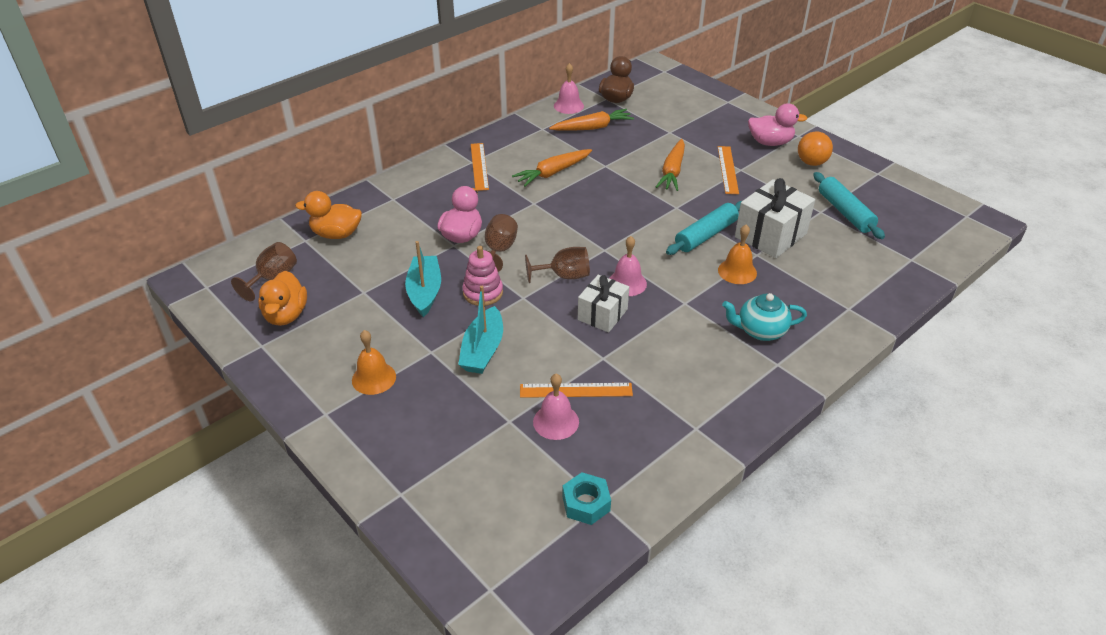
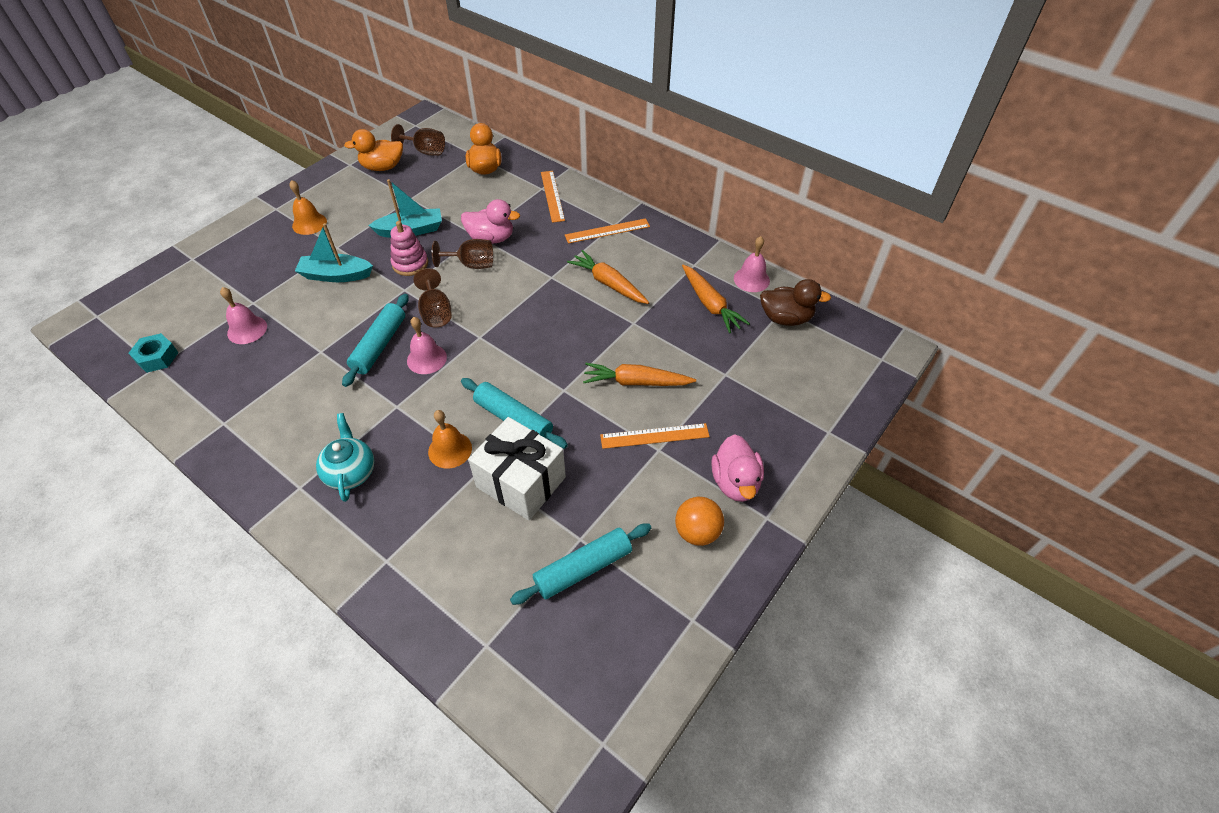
camera: 80 degrees right, 10 degrees up
orange ruler [520,383,633,398] -> orange ruler moved to [541,171,565,223]
white gift [578,275,629,333] -> turquoise rolling pin [342,294,408,387]

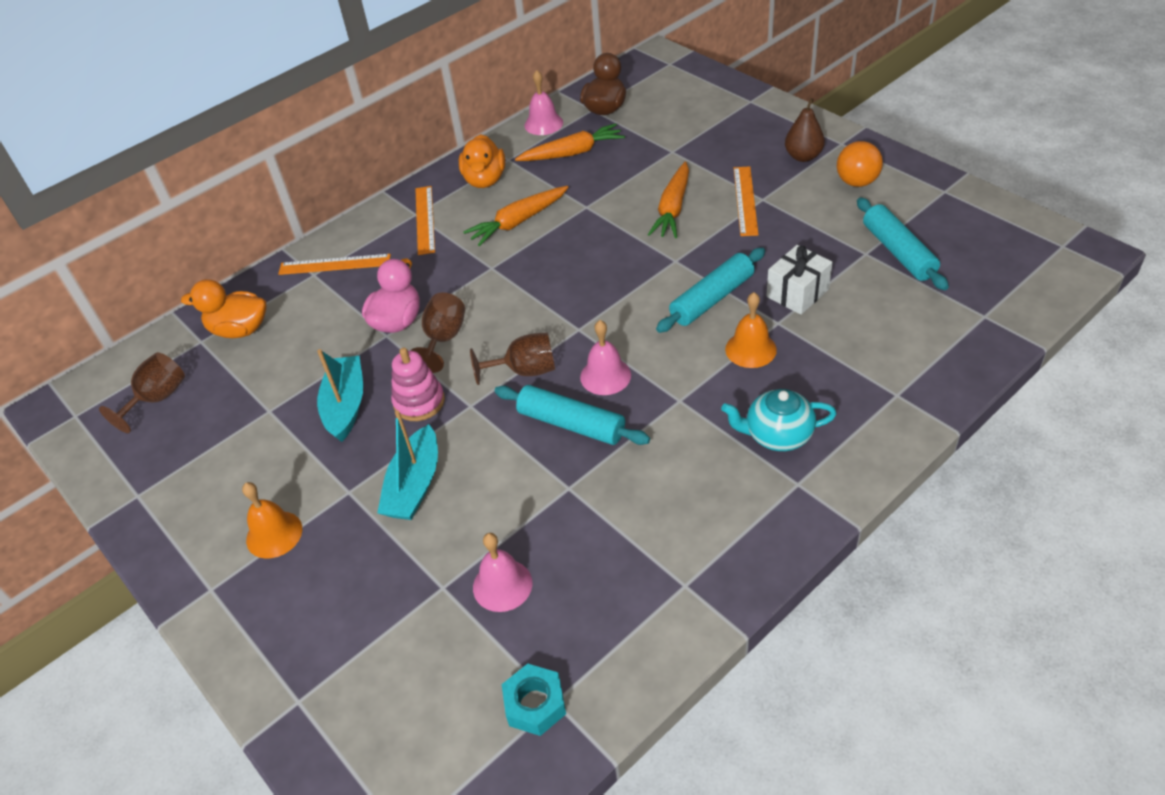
camera: 75 degrees left, 5 degrees down
orange duck [344,129,403,171] -> orange duck moved to [459,134,505,188]
white gift [468,417,566,520] -> white gift [766,245,833,315], size x0.65
pink duck [711,434,764,502] -> brown pear [785,98,825,162]

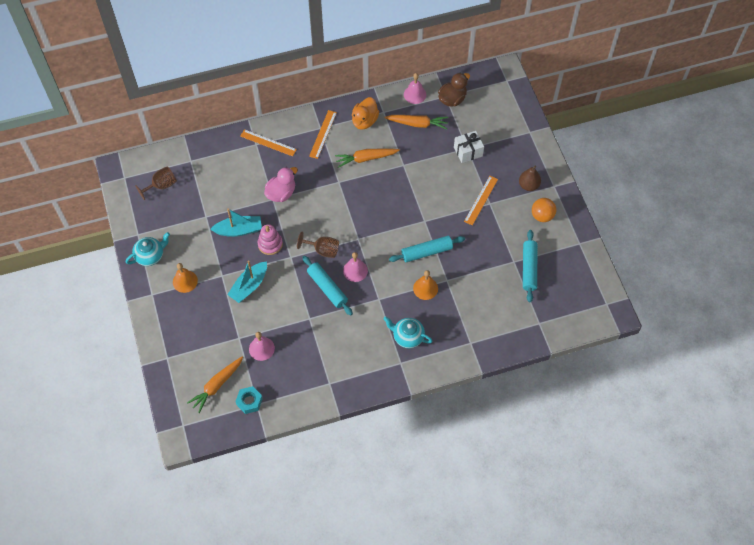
camera: 20 degrees right, 15 degrees up
orange duck [181,279,267,338] -> none
turquoise boat [317,349,363,442] -> turquoise boat turned 60 degrees clockwise [210,208,262,237]
brown goblet [410,292,465,373] -> none
orange carrot [648,162,689,238] -> orange carrot moved to [187,356,243,413]
white gift [766,245,833,315] -> white gift moved to [454,131,484,163]
none -> turquoise teapot [126,232,170,266]

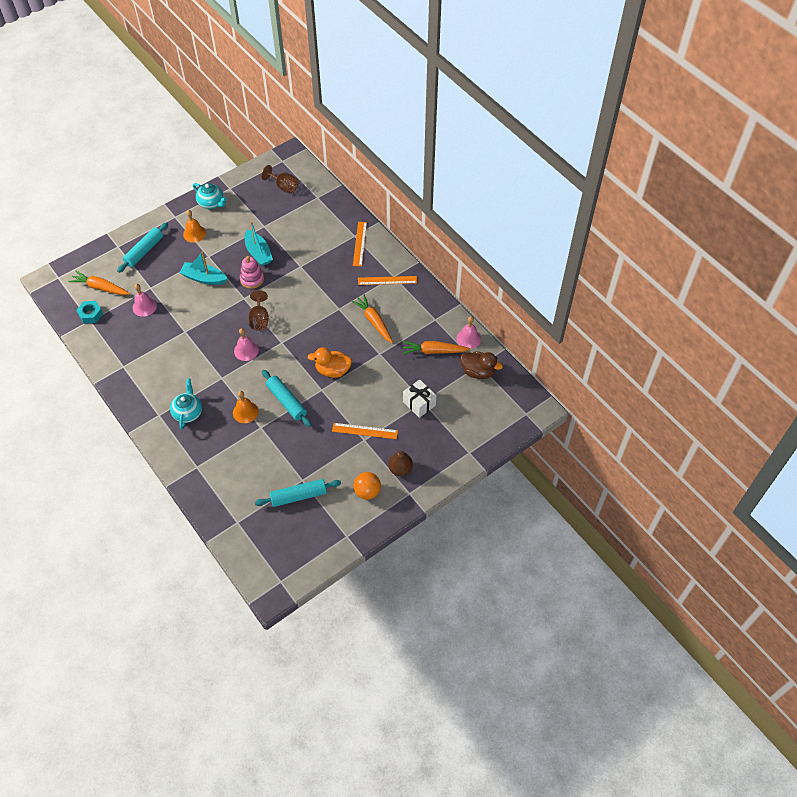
camera: 70 degrees right, 5 degrees down
pink duck [264,167,298,202] -> none
turquoise rolling pin [302,256,353,316] -> turquoise rolling pin moved to [117,222,168,273]
orange duck [352,97,379,130] -> orange duck moved to [307,347,352,378]
orange carrot [384,115,448,129] -> orange carrot turned 105 degrees clockwise [402,341,470,355]

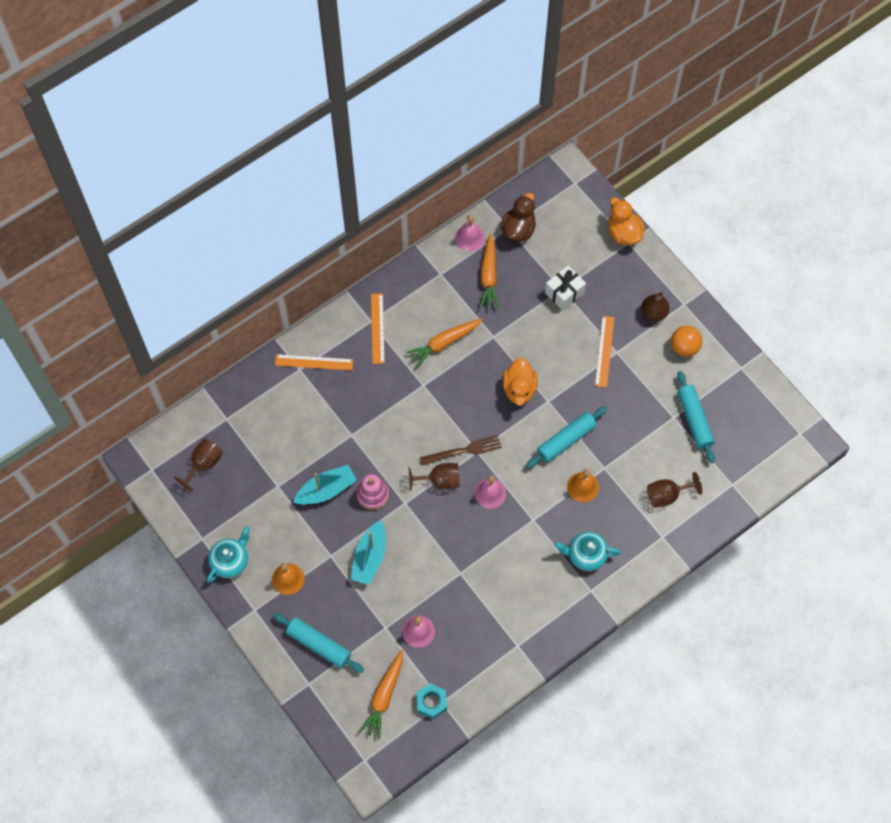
camera: 90 degrees left, 10 degrees up
none -> brown fork [420,435,502,465]
none -> orange duck [608,197,645,245]
none -> brown goblet [647,472,702,508]

